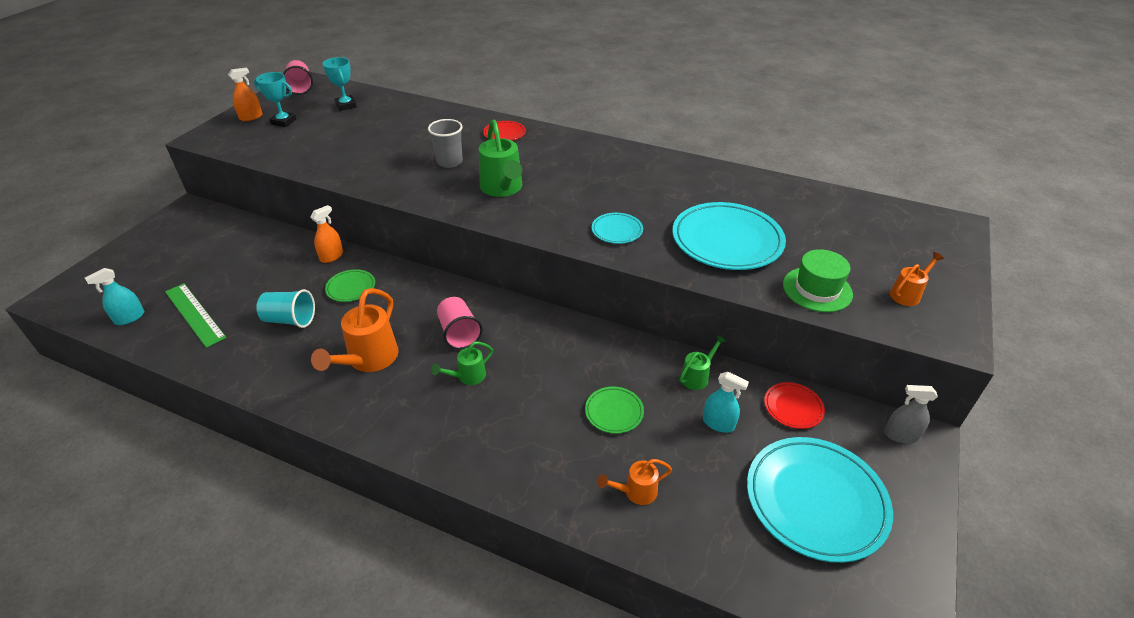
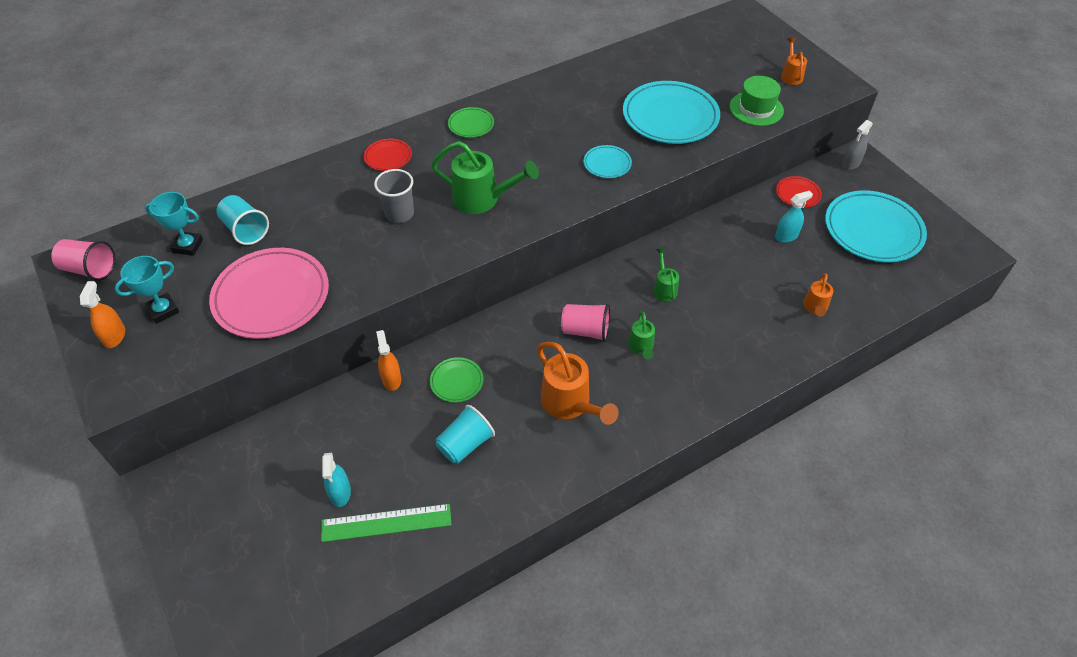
camera: 55 degrees left, 10 degrees up
turquoise spray bottle [85,268,145,325] -> turquoise spray bottle moved to [322,453,351,507]
green plate [585,386,644,434] -> green plate moved to [448,107,494,138]
green watering can [679,335,726,390] -> green watering can moved to [653,248,679,301]
none -> pink plate [209,248,329,339]
none -> turquoise cup [216,195,269,245]

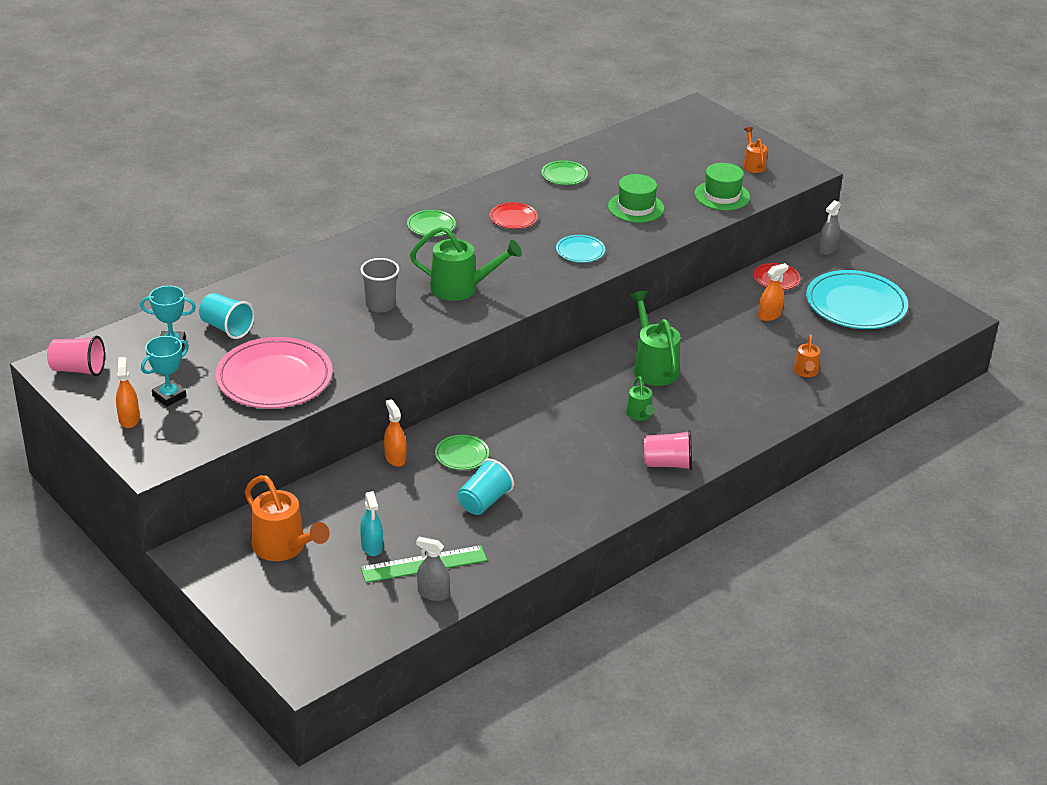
camera: 10 degrees left, 15 degrees down
red plate [364,139,412,171] -> red plate moved to [490,202,538,229]
orange watering can [537,342,619,425] -> orange watering can moved to [245,475,330,561]
pink cup [561,304,610,342] -> pink cup moved to [644,430,692,470]
turquoise plate [623,81,720,144] -> green hat [608,174,664,223]
green watering can [653,248,679,301] -> green watering can [630,291,680,386], size x1.82
turquoise spray bottle [775,191,813,243] -> orange spray bottle [758,263,789,321]
none -> grey spray bottle [416,537,450,601]
none -> green plate [541,160,588,185]

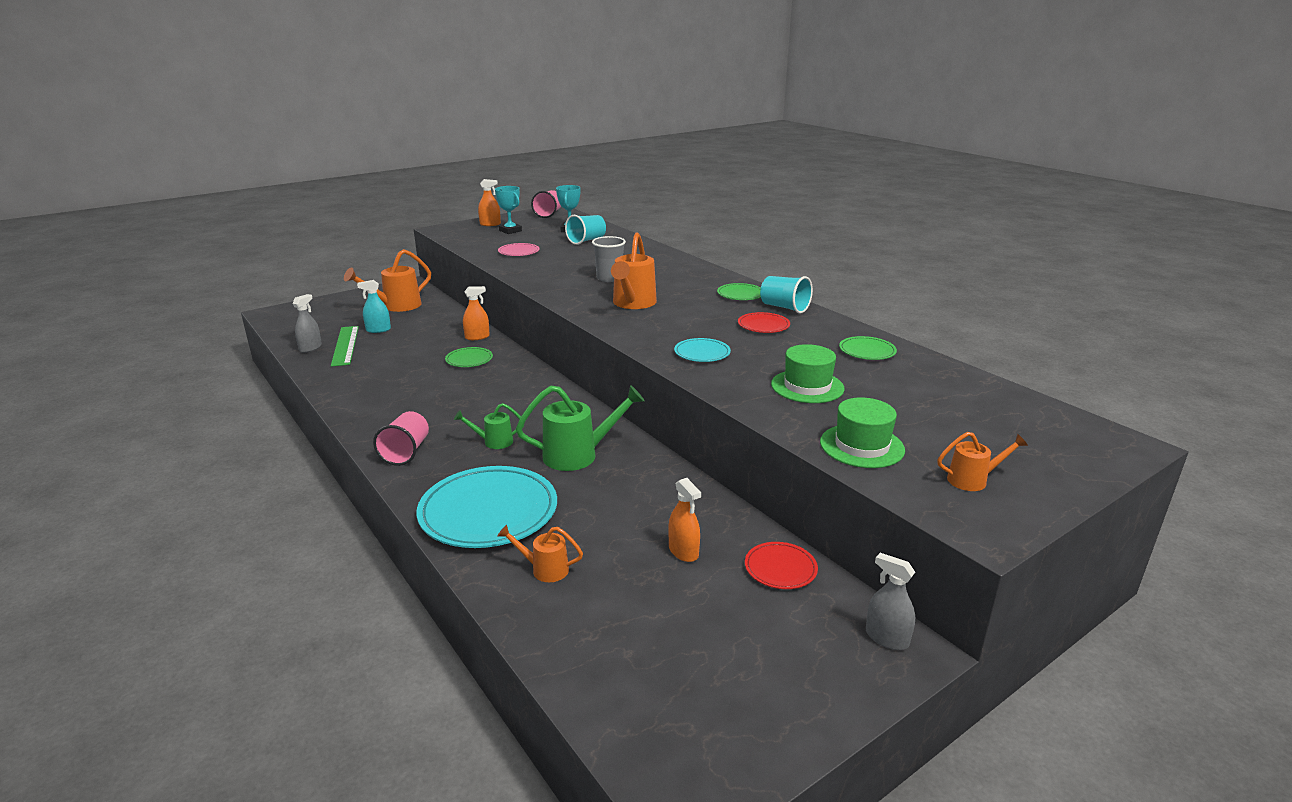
camera: 95 degrees right, 10 degrees down
pink plate [215,337,333,409] -> pink plate [498,243,539,256], size x0.47
green watering can [410,226,522,301] -> orange watering can [611,232,657,309]
turquoise cup [458,459,514,515] -> turquoise cup moved to [760,276,813,314]
turquoise plate [806,270,908,329] -> turquoise plate moved to [416,466,557,548]

